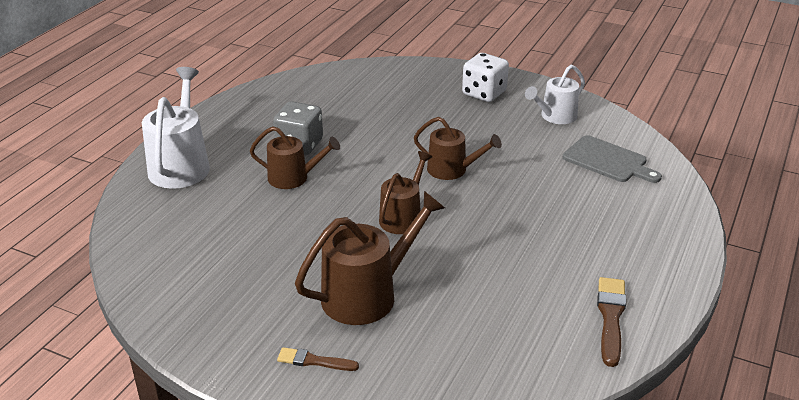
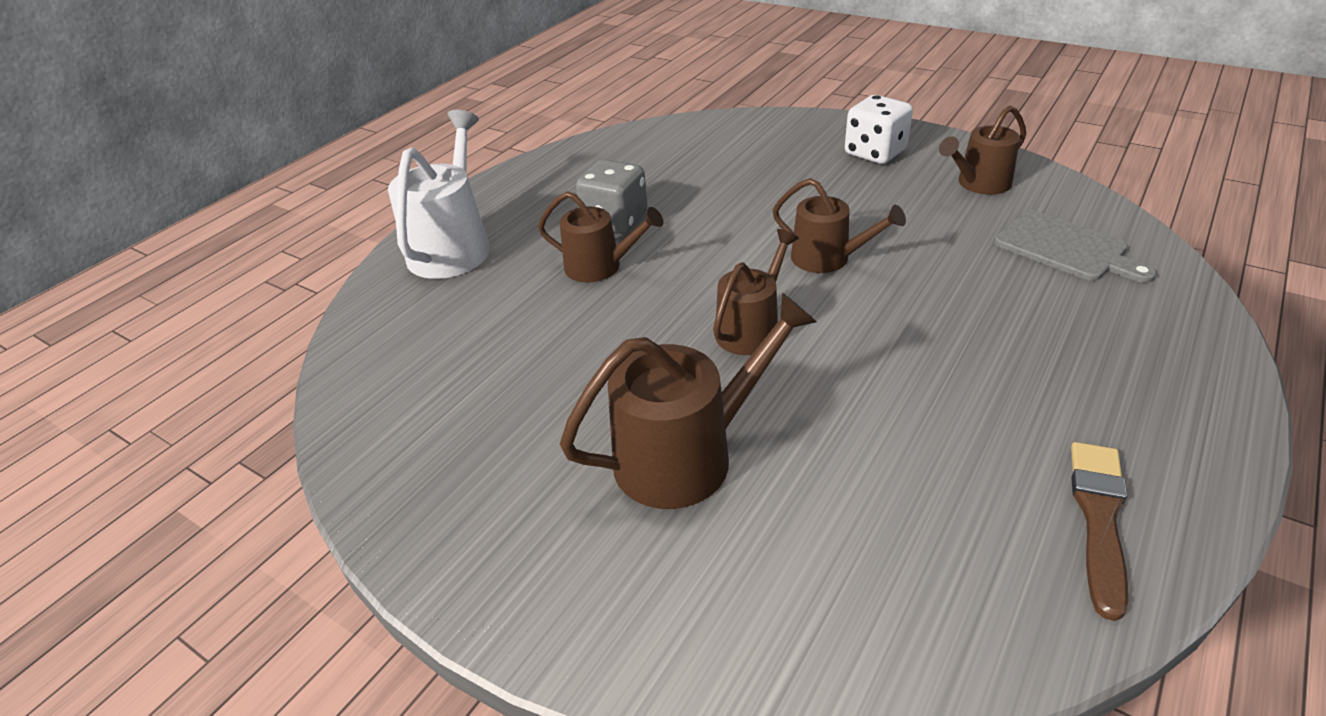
camera: 10 degrees right, 5 degrees up
brown brush [277,347,359,371] -> none
white watering can [525,65,585,124] -> brown watering can [939,106,1026,195]

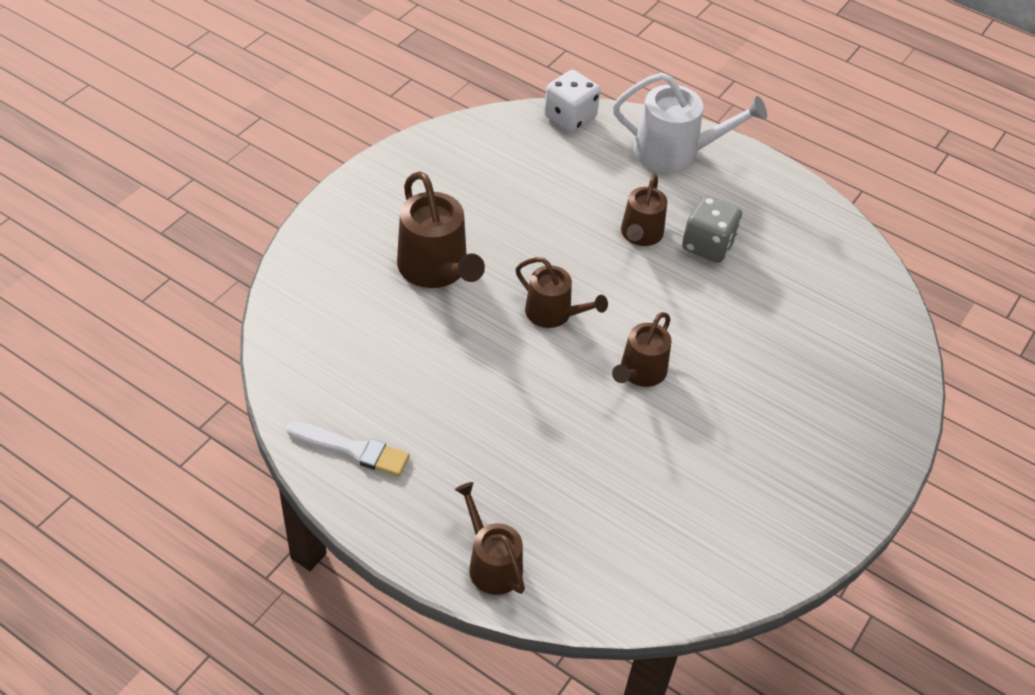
camera: 85 degrees right, 10 degrees up
white dice [845,95,913,164] -> white dice moved to [544,70,600,132]
brown watering can [939,106,1026,195] -> brown watering can moved to [455,482,525,595]
grey cutting board [994,210,1157,283] -> none
brown brush [1071,442,1128,621] -> white brush [287,422,410,477]

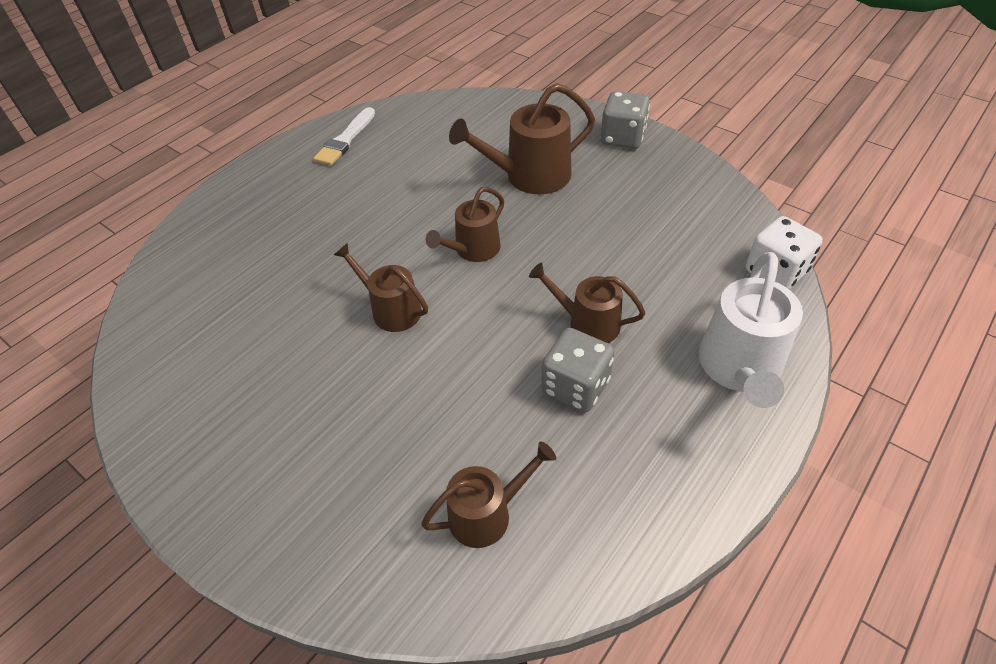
camera: 100 degrees right, 0 degrees up
brown watering can [455,482,525,595] -> brown watering can moved to [421,441,556,548]
none -> grey dice [601,91,650,149]

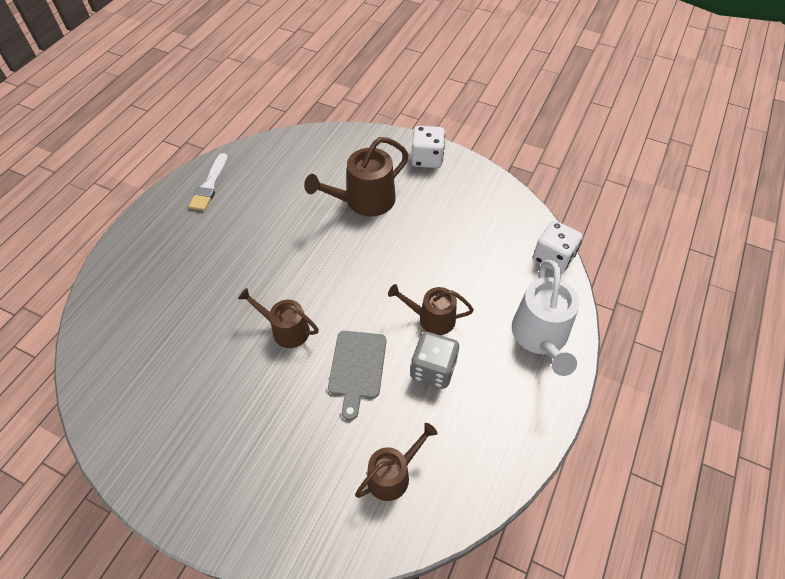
camera: 15 degrees left, 5 degrees up
brown watering can [426,187,504,262] -> none
grey dice [601,91,650,149] -> white dice [411,126,445,168]
none -> grey cutting board [328,331,386,421]

